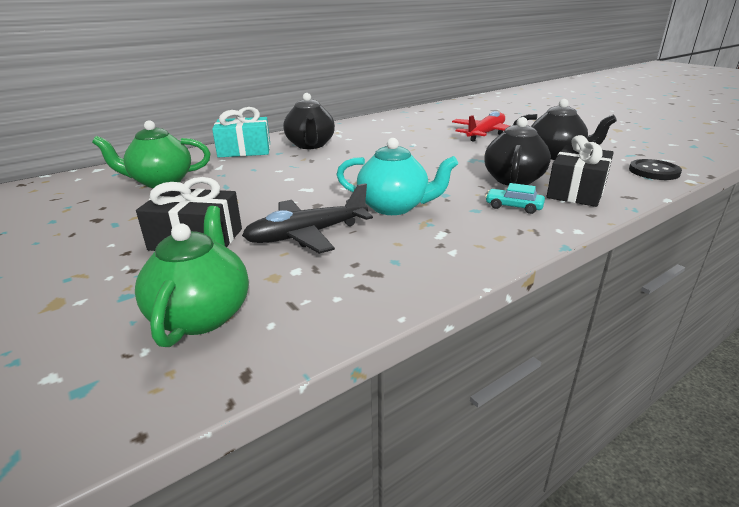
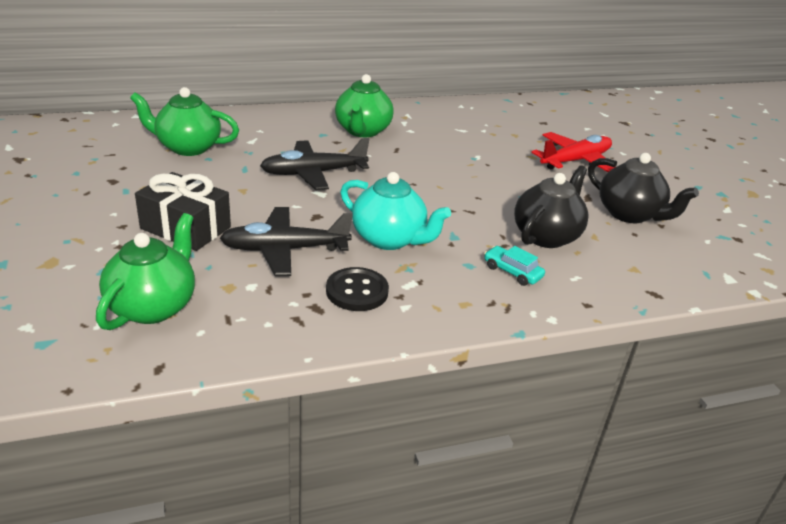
camera: 15 degrees right, 5 degrees up
turquoise gift [212,107,270,157] -> none
black teapot [283,93,335,149] -> green teapot [335,74,394,137]
black gift [546,135,614,207] -> none
black button [629,159,682,180] -> black button moved to [326,267,389,311]
none -> black plane [260,138,369,190]

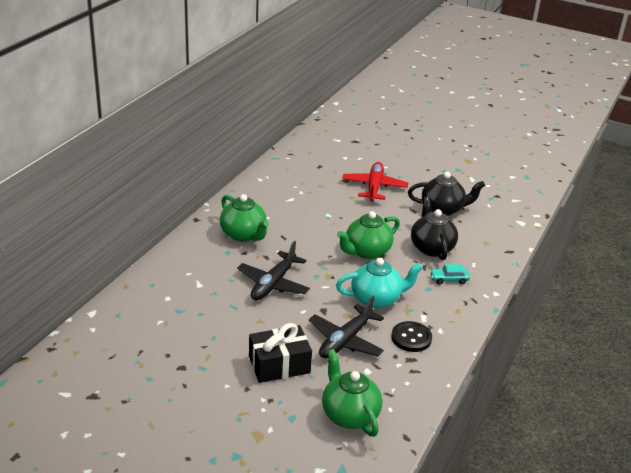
camera: 45 degrees left, 0 degrees up
green teapot [130,87,239,156] -> green teapot moved to [337,211,400,259]

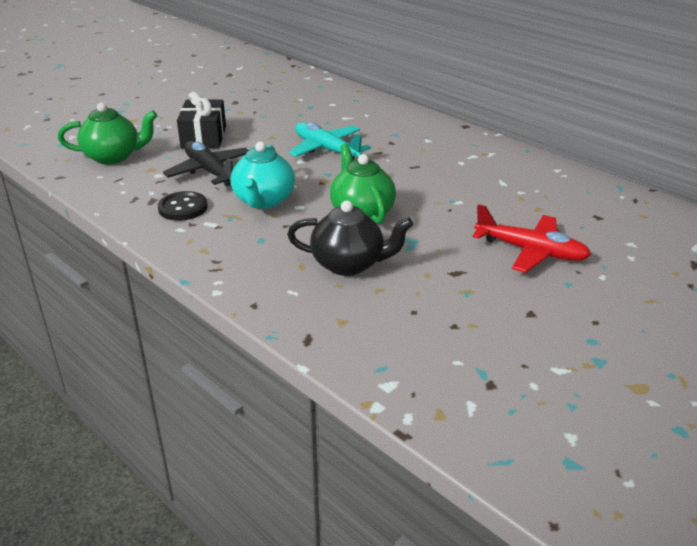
camera: 110 degrees right, 0 degrees up
green teapot [220,194,269,242] -> none
black plane [237,241,310,300] -> turquoise plane [289,122,371,160]
black teapot [408,172,485,216] -> none
turquoise car [430,264,470,285] -> none

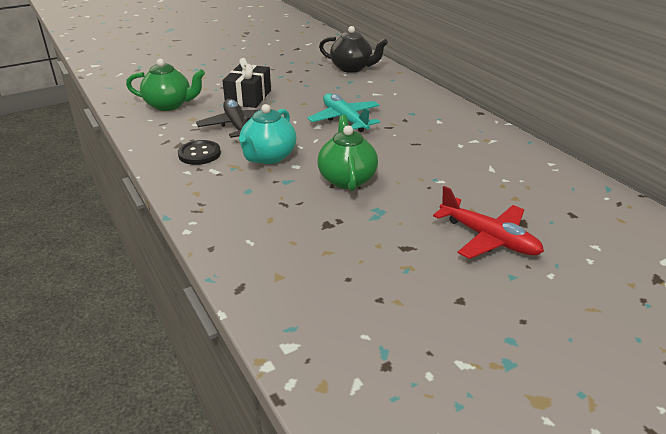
camera: 15 degrees right, 0 degrees up
black teapot [287,200,413,276] -> black teapot moved to [319,26,388,73]

